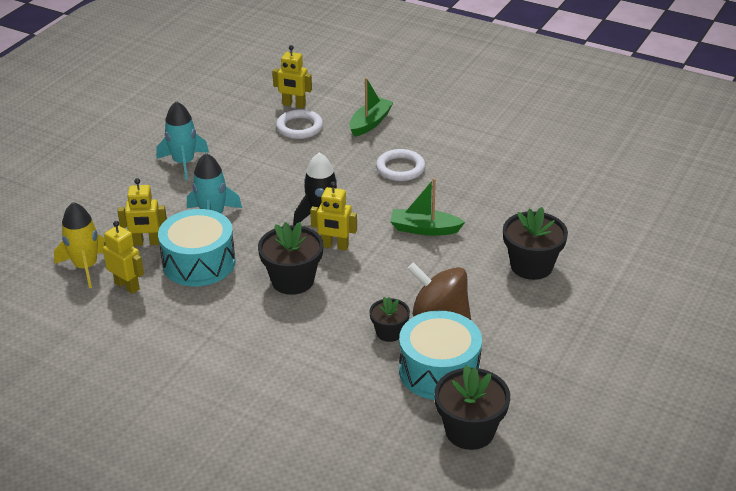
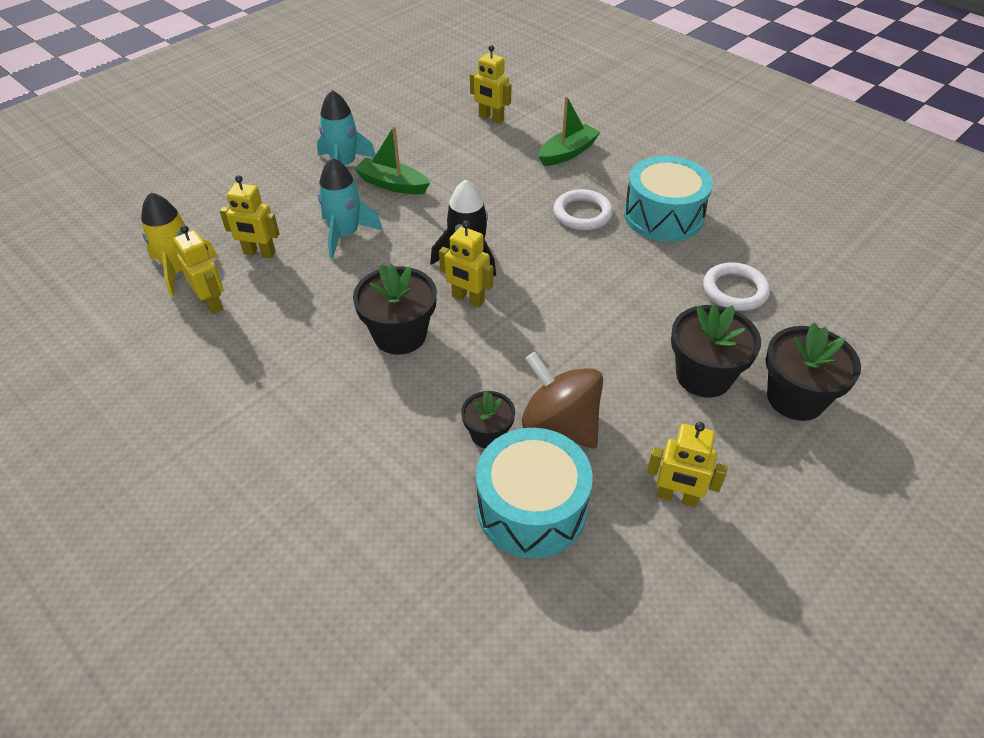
camera: 15 degrees right, 10 degrees up
turquoise drum [158,209,236,286] -> turquoise drum moved to [624,156,713,242]
white ring [276,109,323,139] -> white ring moved to [703,262,770,311]
green boat [390,178,465,236] -> green boat moved to [354,126,430,194]
black flower pot [434,365,510,450] -> black flower pot moved to [766,322,861,421]
none -> yellow robot [647,422,728,508]

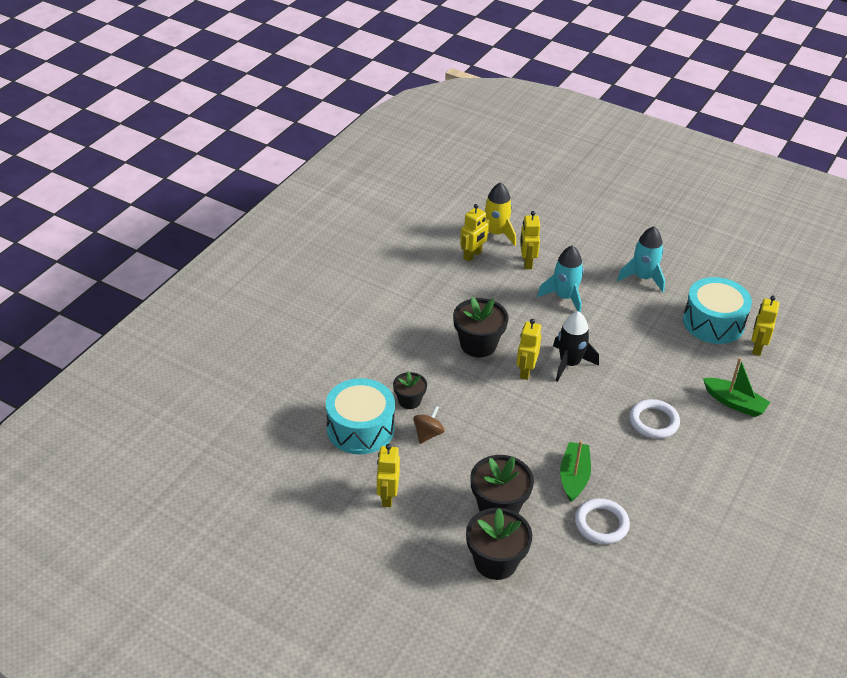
camera: 75 degrees right, 5 degrees down
green boat [354,126,430,194] -> green boat moved to [560,441,591,502]
brown spinning top [522,352,603,449] -> brown spinning top [413,405,445,444], size x0.55
turquoise drum [624,156,713,242] -> turquoise drum moved to [683,277,752,344]

